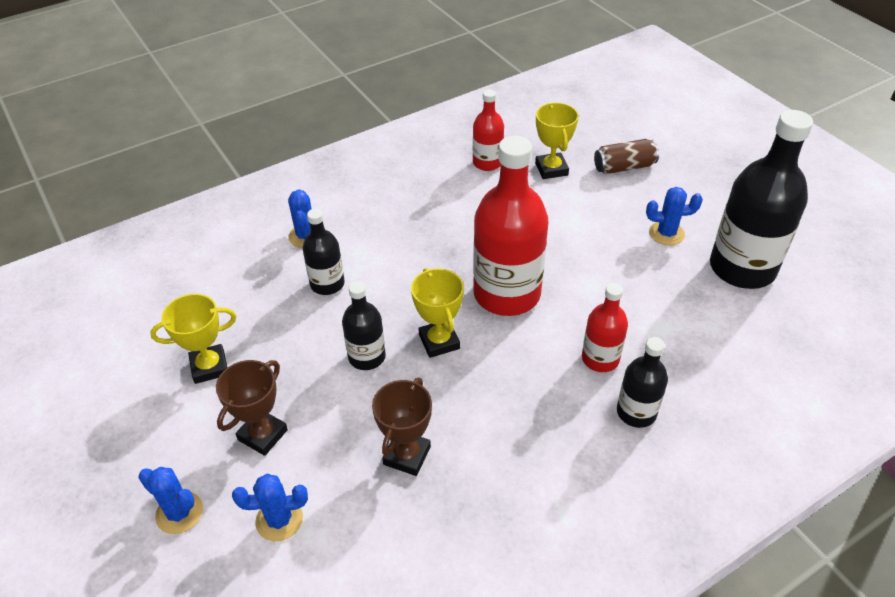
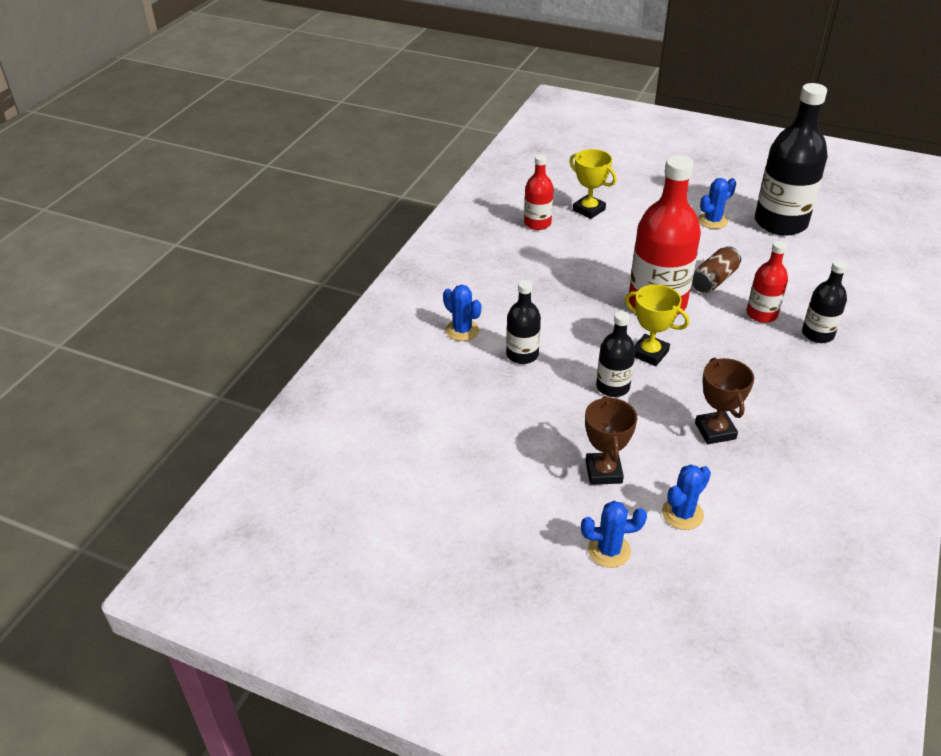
camera: 35 degrees left, 5 degrees down
yellow trophy [150,294,236,384] -> none
brown can [594,139,659,174] -> brown can moved to [692,246,741,293]

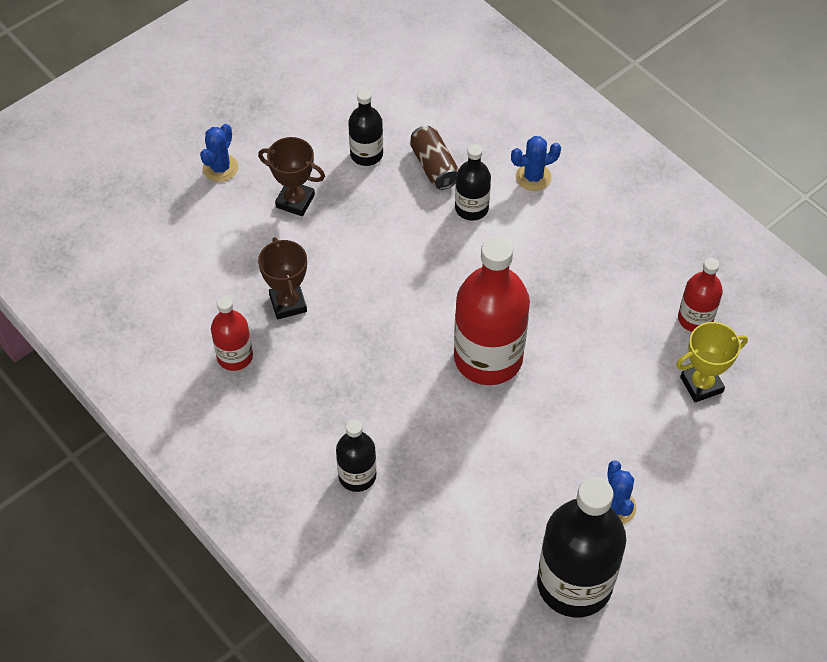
camera: 115 degrees right, 15 degrees up
black bottle [596,311,635,397] -> black bottle moved to [348,89,383,166]
yellow trophy [625,284,689,366] -> none
blue cactus [662,464,711,530] -> none
brown can [692,246,741,293] -> brown can moved to [410,125,458,190]
brown trophy [695,358,754,444] -> brown trophy turned 60 degrees clockwise [258,237,307,319]
red bottle [747,241,788,323] -> red bottle moved to [211,296,253,371]

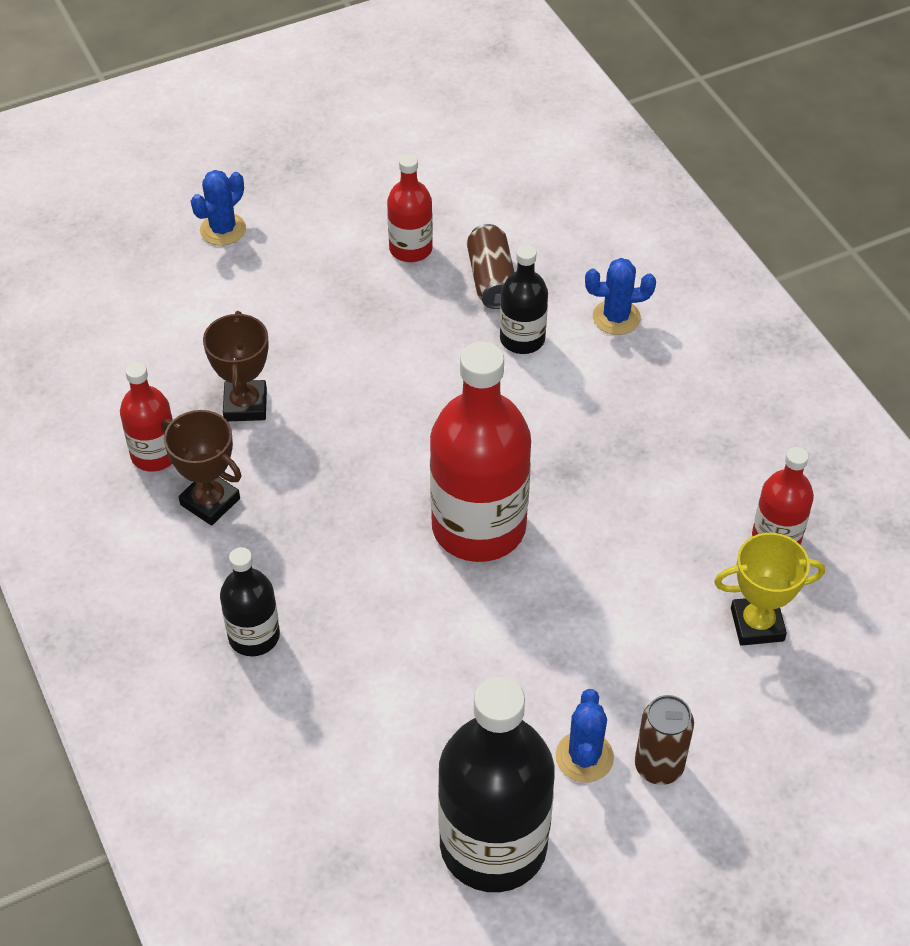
camera: 15 degrees right, 5 degrees down
brown trophy [258,137,325,216] -> brown trophy moved to [161,410,242,526]
black bottle [348,89,383,166] -> red bottle [387,154,433,262]
none -> brown can [635,695,694,785]

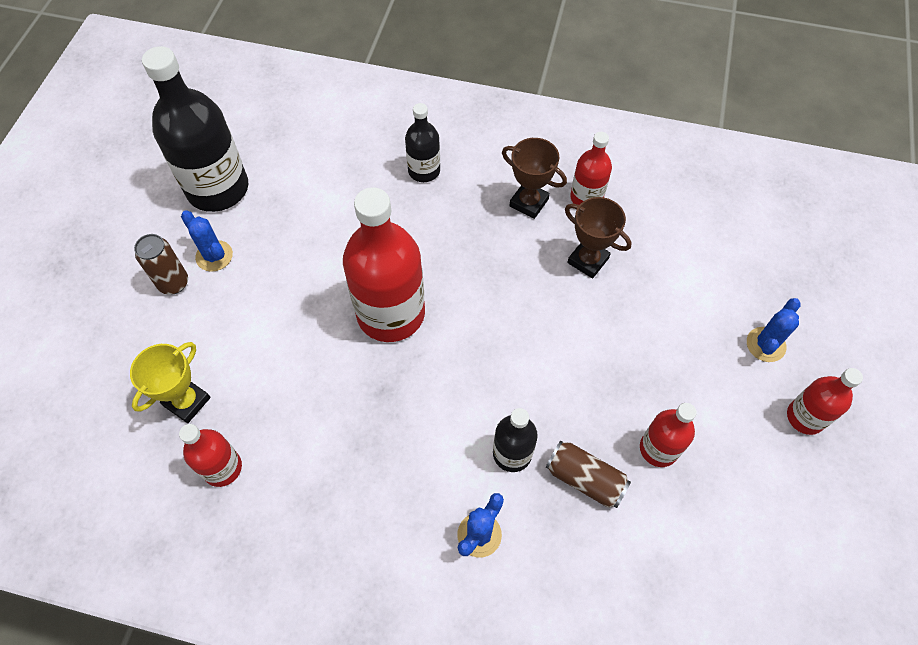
camera: 130 degrees right, 10 degrees up
brown trophy [161,410,242,526] -> brown trophy turned 45 degrees clockwise [502,138,567,219]
blue cactus [191,170,246,245] -> blue cactus turned 45 degrees clockwise [747,298,801,362]
none -> red bottle [787,368,863,435]

